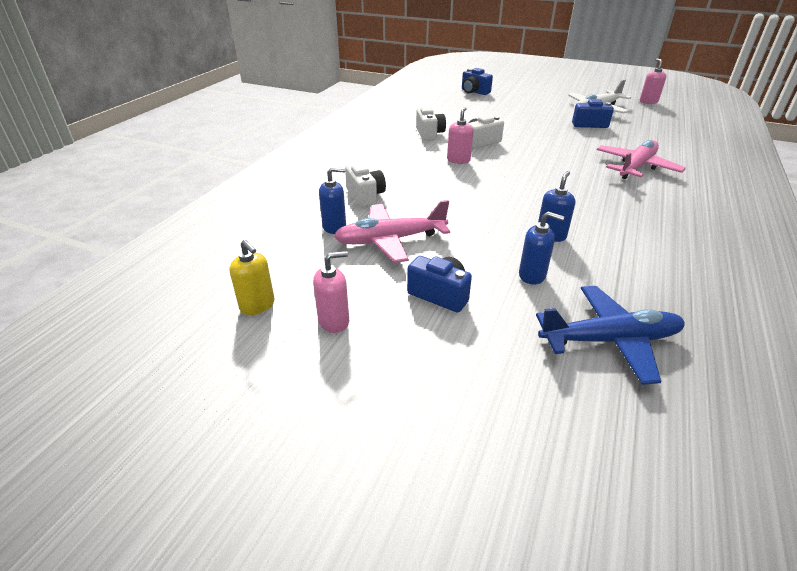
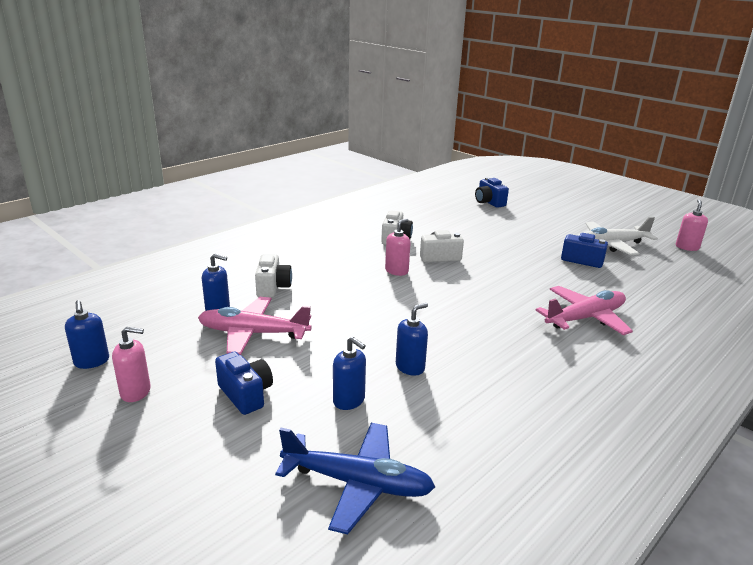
camera: 20 degrees right, 10 degrees down
yellow soap dispenser [229,240,275,315] -> blue soap dispenser [65,300,109,369]

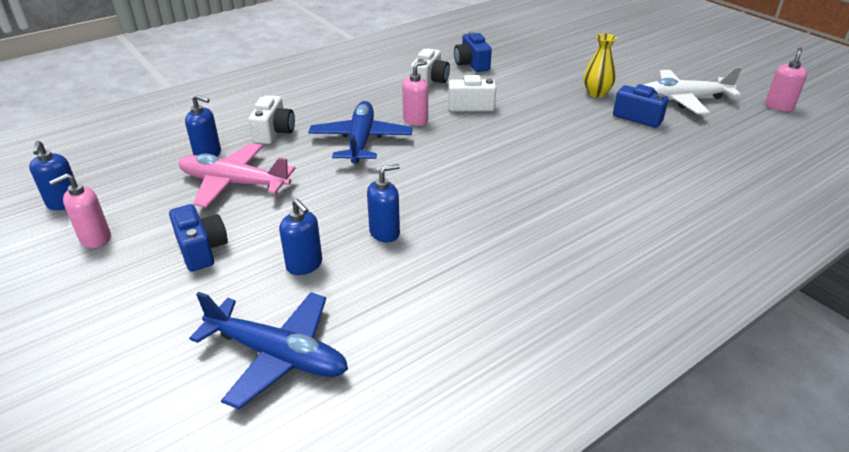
camera: 10 degrees right, 10 degrees up
pink soap dispenser [112,327,151,402] -> pink soap dispenser turned 135 degrees clockwise [49,173,111,248]
blue camera [475,177,509,208] -> blue camera moved to [454,31,492,72]
pink plane [536,286,633,335] -> none
none -> blue plane [308,101,412,163]
none -> yellow vase [584,34,617,97]

